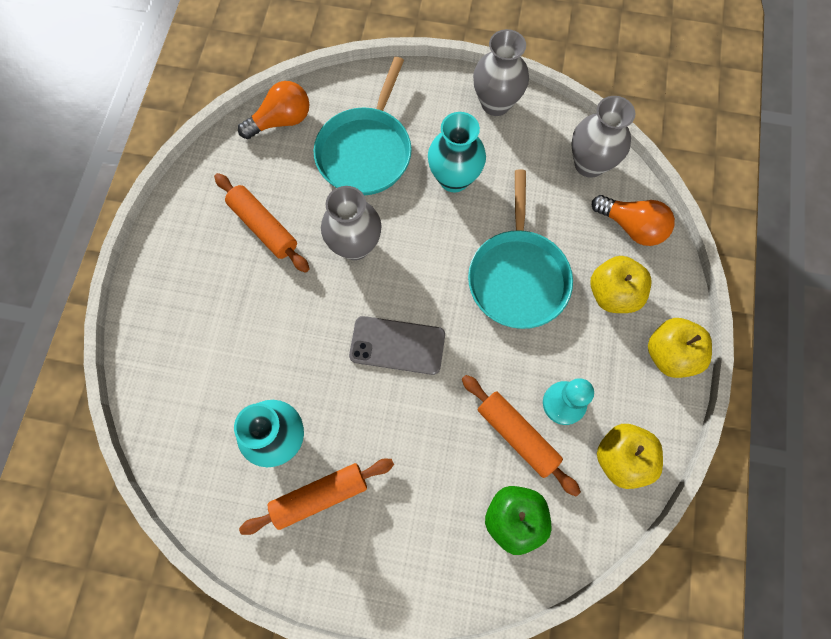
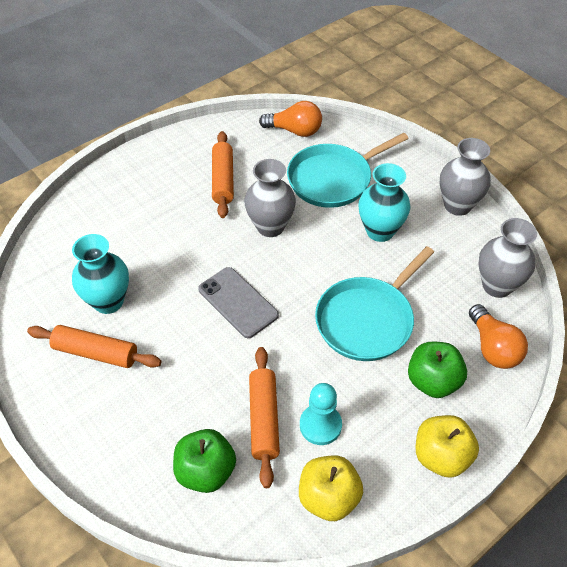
camera: 40 degrees right, 20 degrees down
yellow apple [590,256,652,313] -> green apple [408,342,467,398]

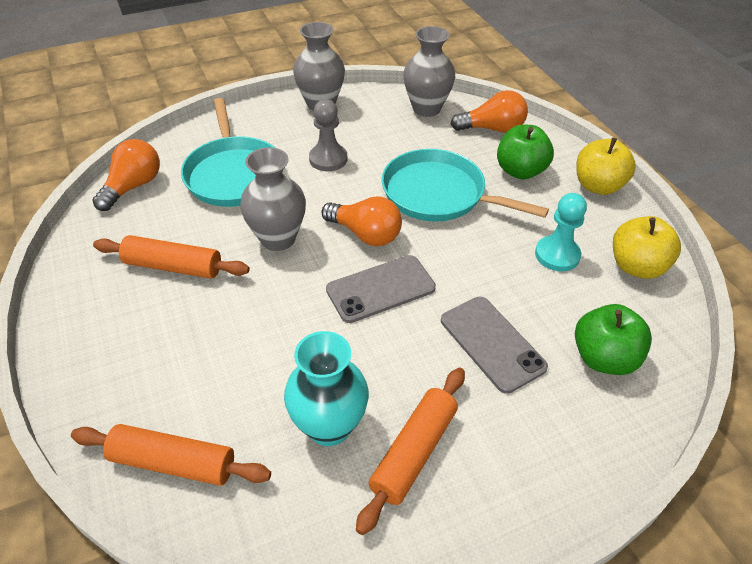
camera: 75 degrees left, 5 degrees down
orange rolling pin [249,347,280,488] -> orange rolling pin moved to [71,424,271,486]
turquoise pan [315,246,434,361] -> turquoise pan turned 150 degrees clockwise [382,149,549,222]
turquoise vase [358,163,410,242] -> grey pawn [309,99,348,171]
none -> orange light bulb [322,196,402,246]
none -> grey phone [441,297,548,394]

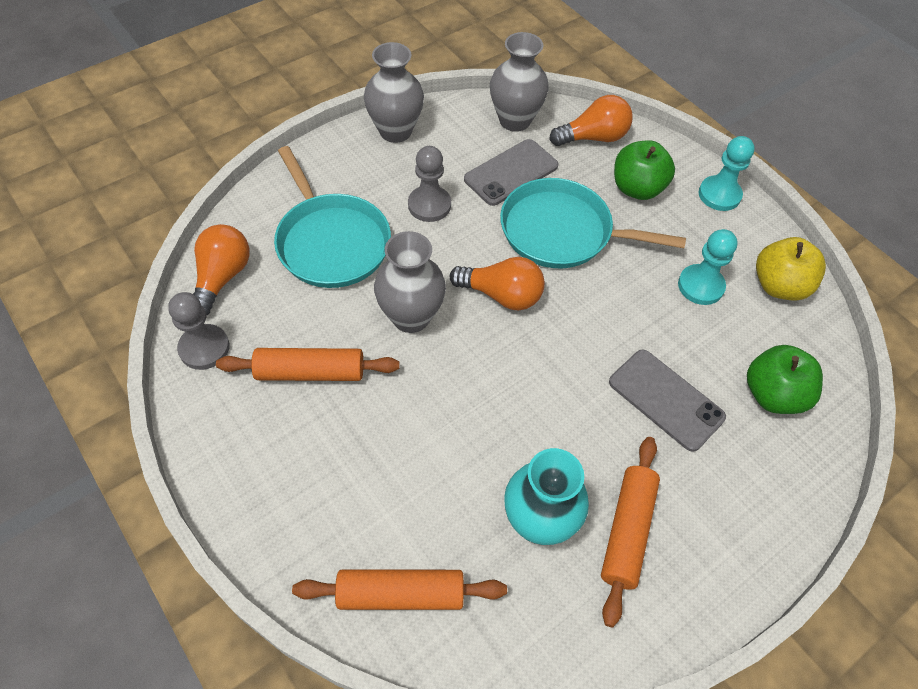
camera: 15 degrees left, 10 degrees up
grey phone [326,255,436,323] -> grey phone moved to [464,139,558,206]
yellow apple [576,138,636,195] -> turquoise pawn [699,136,755,211]
none -> grey pawn [168,292,230,370]

